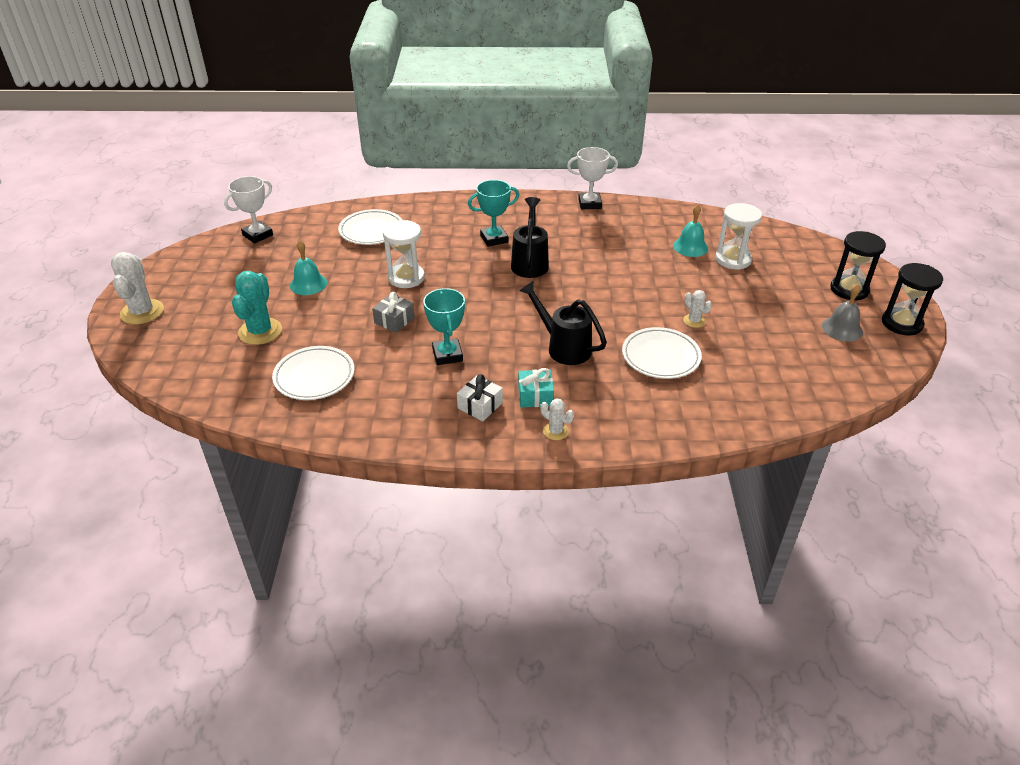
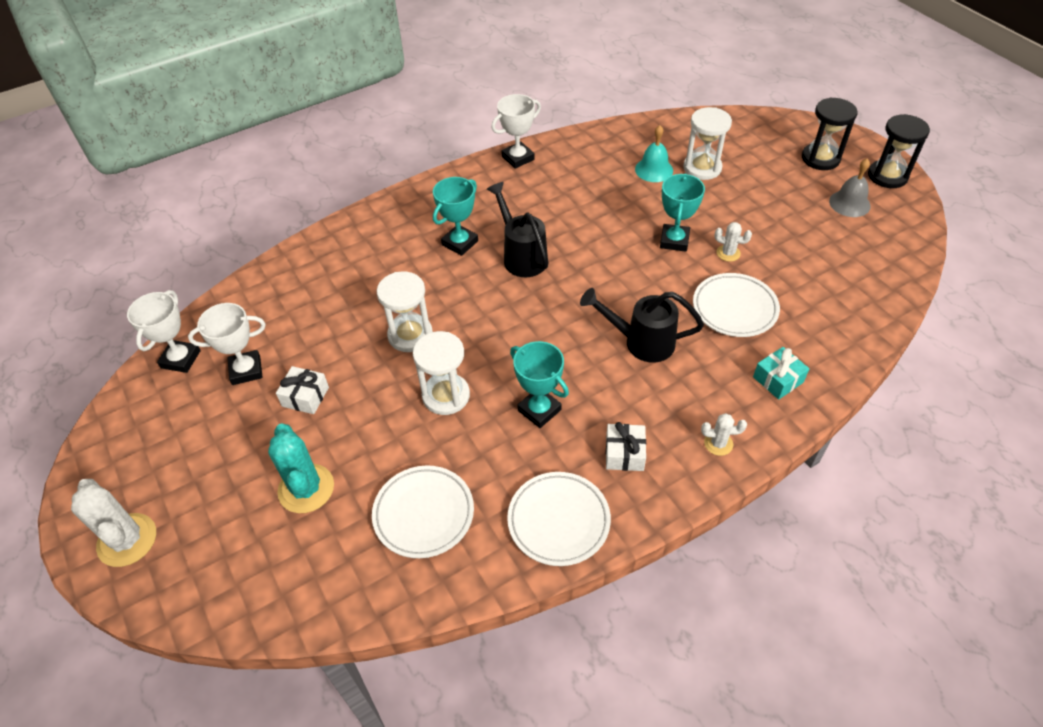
camera: 30 degrees left, 10 degrees up
turquoise bell [290,240,327,295] -> white gift [276,366,329,414]
white plate [338,209,402,245] -> white plate moved to [507,472,611,566]
grey gift [372,292,415,333] -> white hourglass [413,331,470,415]
turquoise gift [518,368,554,407] -> turquoise gift moved to [753,347,809,400]
none -> white trophy [188,303,265,385]
none -> turquoise trophy [660,173,705,252]

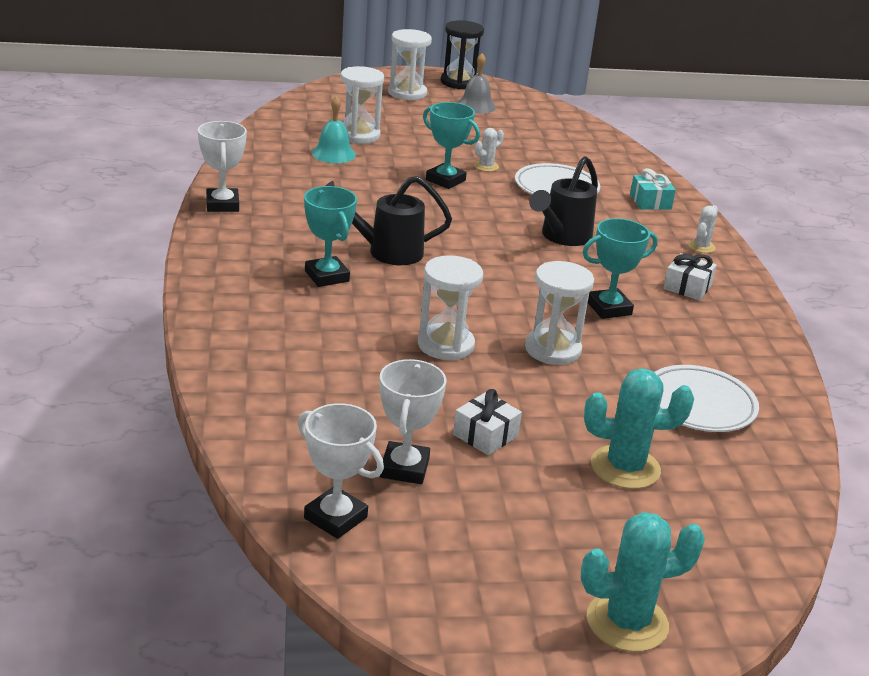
camera: 70 degrees left, 20 degrees down
white cactus [71,479,156,567] -> turquoise cactus [581,512,705,652]
white plate [507,472,611,566] -> none
black hourglass [802,98,857,170] -> white hourglass [388,29,432,101]

